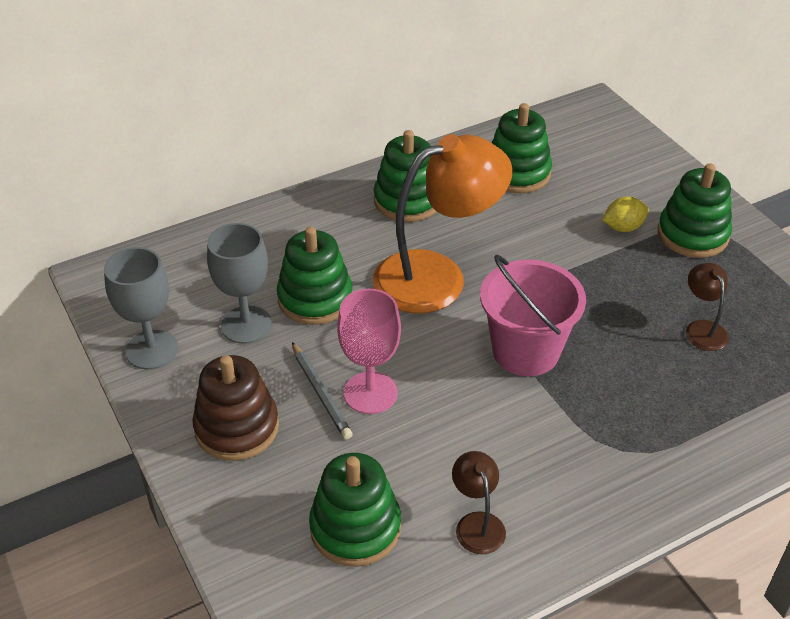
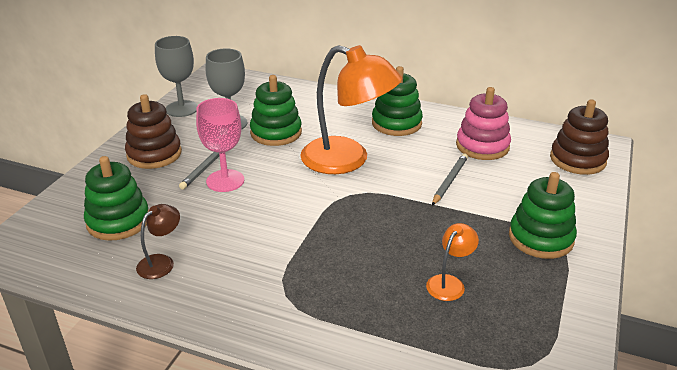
camera: 50 degrees right, 10 degrees down
pink bucket [480,255,586,376] -> none
green stacking toy [492,103,552,193] -> pink stacking toy [456,87,511,160]
yellow lemon [602,197,649,232] -> none
brown lamp [686,263,729,351] -> orange lamp [426,223,479,301]
none -> grey pencil [432,154,468,205]
none -> brown stacking toy [550,99,609,175]

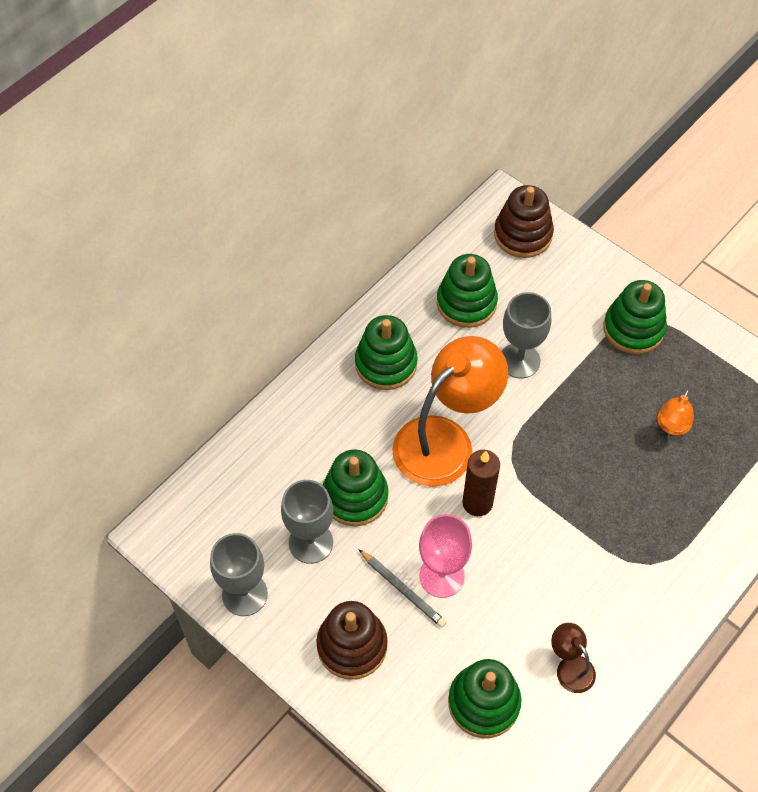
camera: 70 degrees left, 25 degrees up
orange lamp [426,223,479,301] -> orange lamp turned 120 degrees counterclockwise [658,389,694,435]
grey pencil [432,154,468,205] -> grey goblet [502,292,551,378]
pink stacking toy [456,87,511,160] -> green stacking toy [437,254,498,328]
none -> brown candle [462,450,500,516]

